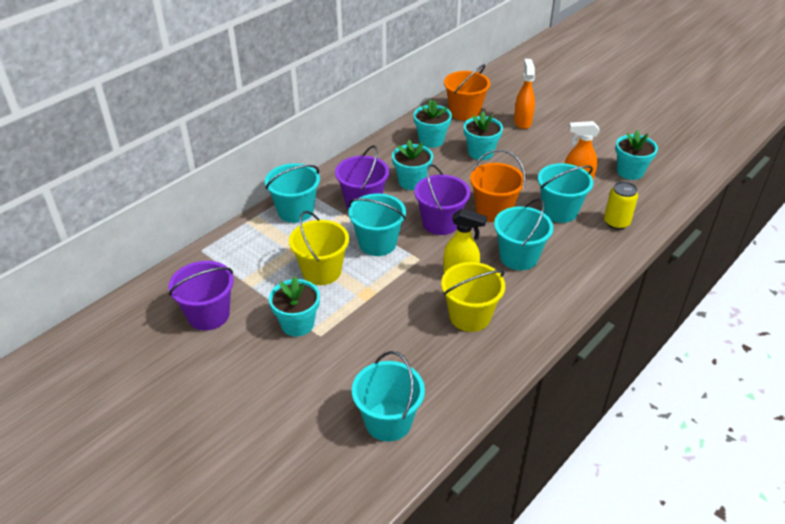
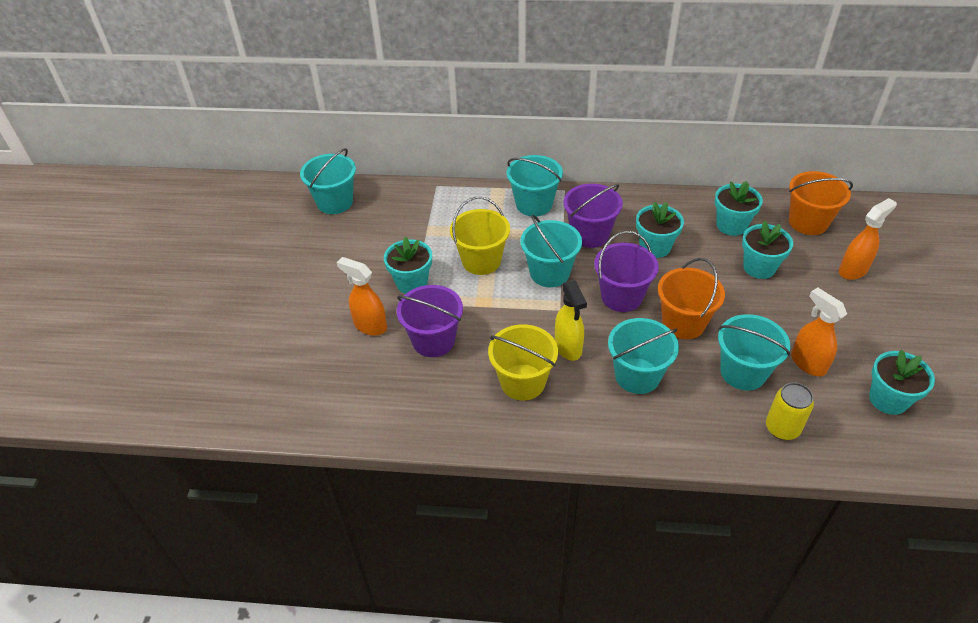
camera: 55 degrees right, 5 degrees up
purple bucket [169,261,234,330] -> purple bucket moved to [397,285,463,357]
turquoise bucket [352,351,425,442] -> turquoise bucket moved to [300,148,356,214]
none -> orange spray bottle [337,257,387,336]

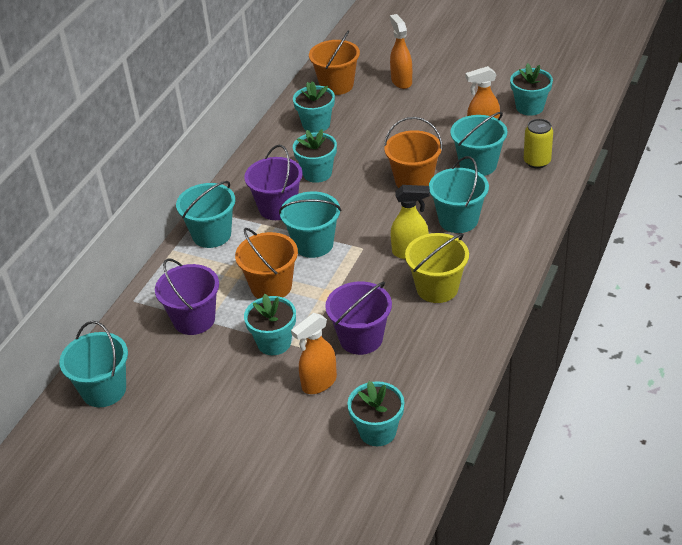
camera: 70 degrees left, 5 degrees down
yellow bucket [450,197,510,275] -> orange bucket [235,228,298,299]
purple bucket [594,231,659,312] -> purple bucket moved to [155,258,219,335]
turquoise flower pot [742,221,793,279] -> turquoise flower pot moved to [347,381,404,446]

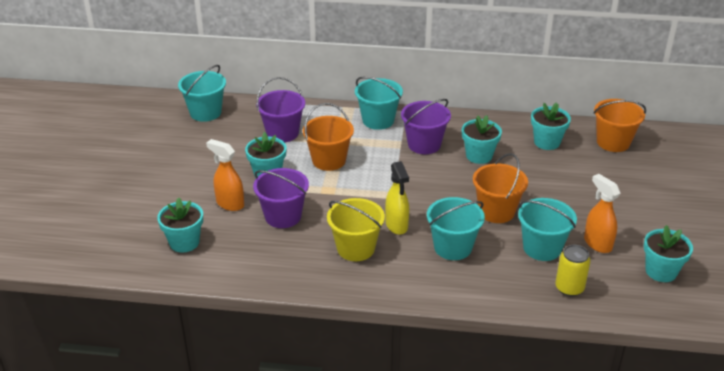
camera: 70 degrees right, 5 degrees down
turquoise bucket [279,192,341,258] -> none
orange spray bottle [390,14,412,89] -> none

